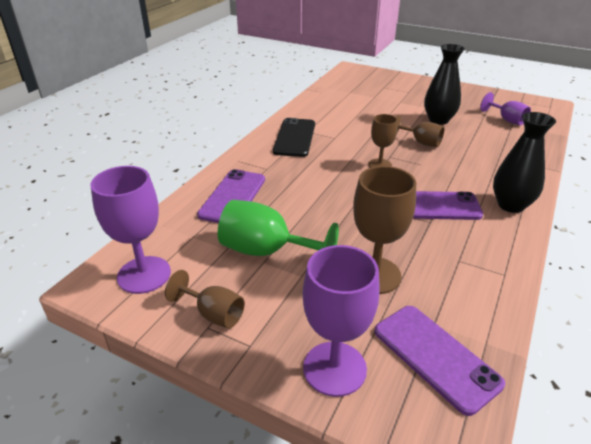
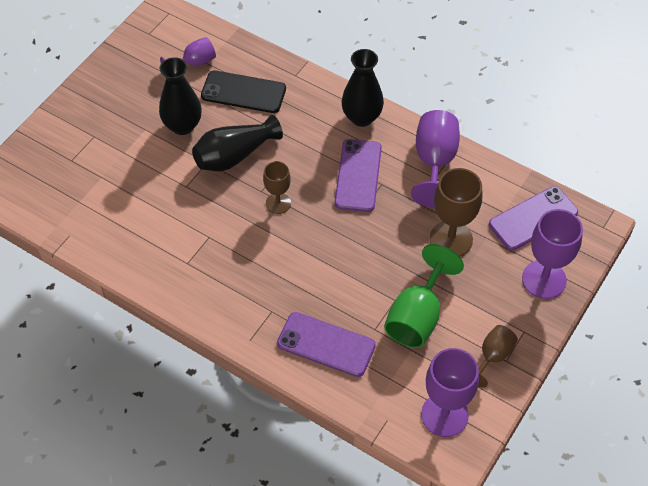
camera: 85 degrees left, 20 degrees up
black phone [273,118,315,157] -> black phone moved to [201,70,286,113]
brown goblet [396,115,444,147] -> black vase [192,115,283,171]
none -> purple goblet [411,110,460,208]

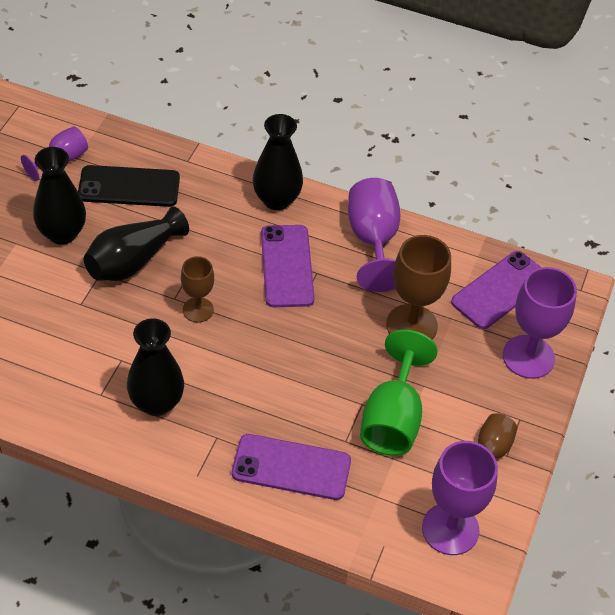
camera: 15 degrees left, 5 degrees down
none -> black vase [127,318,184,416]

